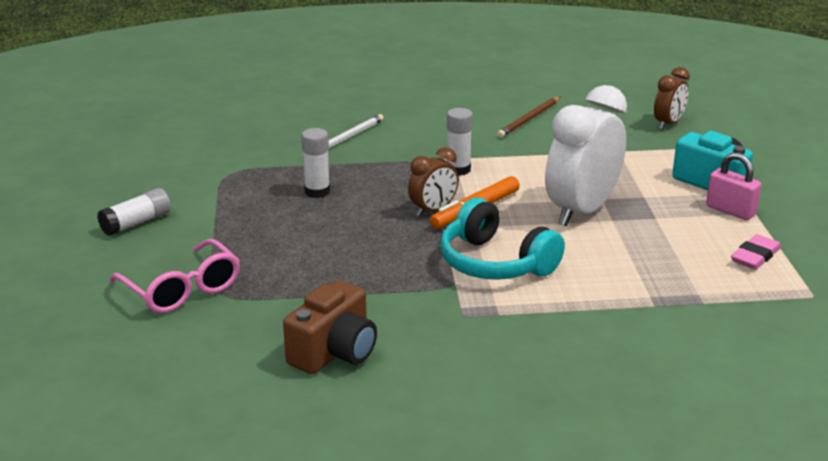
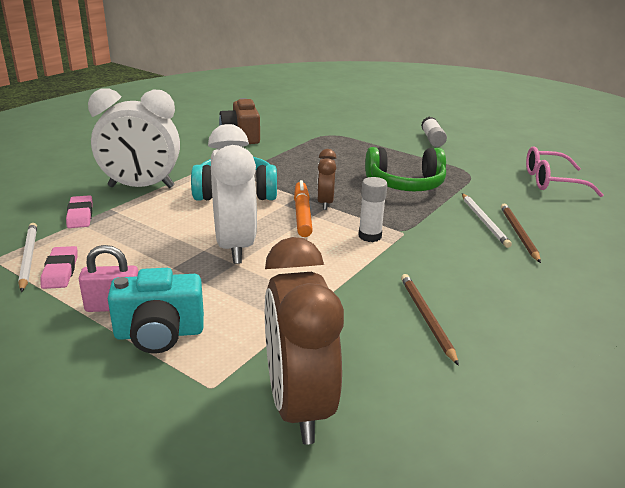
camera: 130 degrees right, 0 degrees up
pink glasses [110,239,240,313] -> pink glasses moved to [526,146,603,197]
white glue stick [301,128,330,198] -> green headphones [365,147,446,191]
brown clock [654,67,690,130] -> brown clock [265,237,344,445], size x1.93
none -> white pencil [18,223,37,292]
none -> pink eraser [66,195,93,228]
none -> white clock [88,88,180,188]
none -> brown pencil [501,203,541,263]

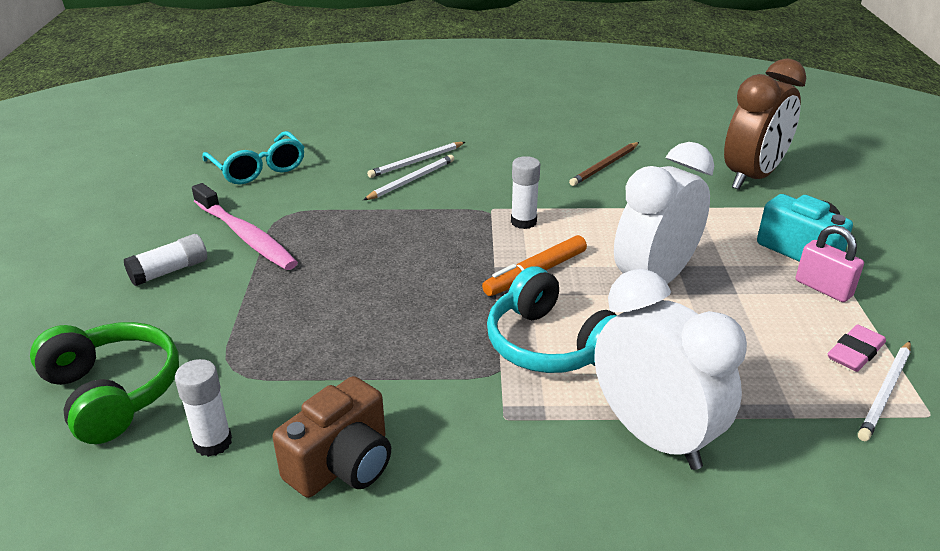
camera: 125 degrees left, 5 degrees up
pink eraser [66,195,93,228] -> none
brown clock [317,149,337,210] -> none
green headphones [365,147,446,191] -> green headphones moved to [30,322,179,444]
brown pencil [501,203,541,263] -> white pencil [367,142,465,178]
pink glasses [526,146,603,197] -> turquoise glasses [202,131,304,184]
none -> white glue stick [175,359,232,457]
none -> pink toothbrush [192,183,298,270]

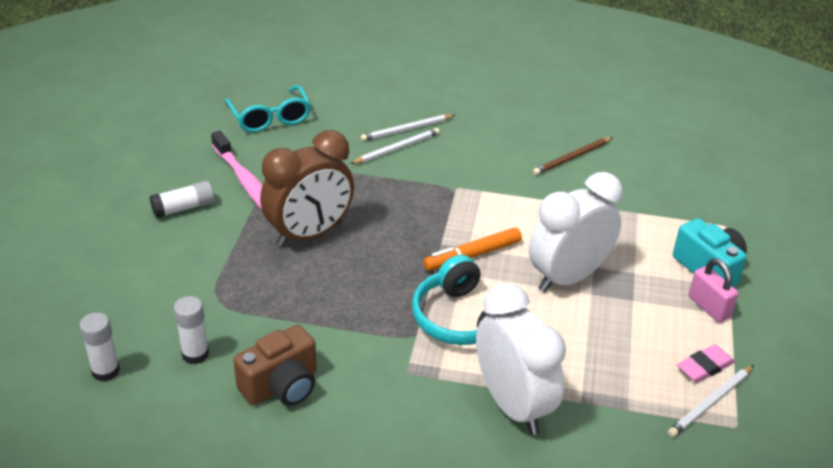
camera: 10 degrees right, 5 degrees up
green headphones [30,322,179,444] -> none
white glue stick [511,156,540,229] -> white glue stick moved to [79,312,120,382]
brown clock [724,58,806,190] -> brown clock moved to [260,130,354,247]

